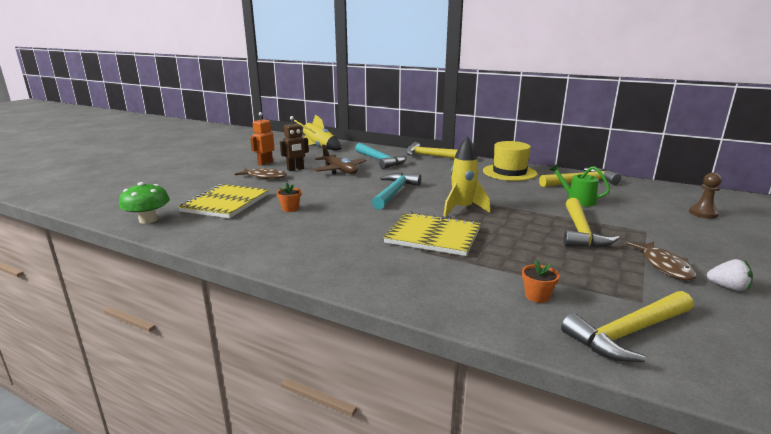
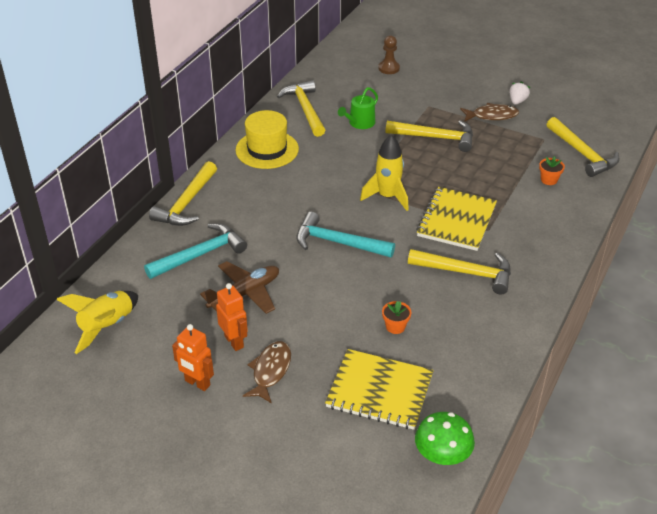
camera: 90 degrees left, 20 degrees up
brown robot [280,116,309,171] -> orange robot [216,283,248,351]
none -> yellow hammer [408,249,511,294]

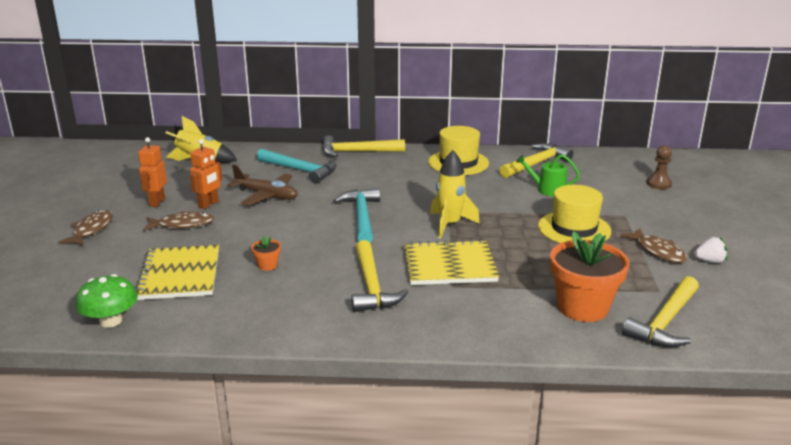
camera: 65 degrees right, 15 degrees down
yellow hammer [385,120,473,152] -> yellow hat [538,185,611,243]
orange flower pot [539,156,565,185] -> orange flower pot [550,231,629,322], size x2.35
none -> brown fish [59,210,113,246]

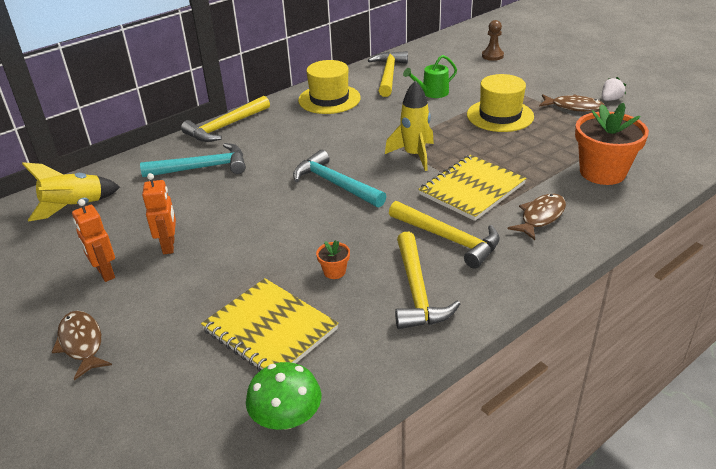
camera: 40 degrees left, 10 degrees up
brown fish [143,211,214,231] -> brown fish moved to [507,194,566,240]
brown plane [227,164,298,205] -> none
yellow hammer [622,276,699,348] -> yellow hammer moved to [395,232,460,329]

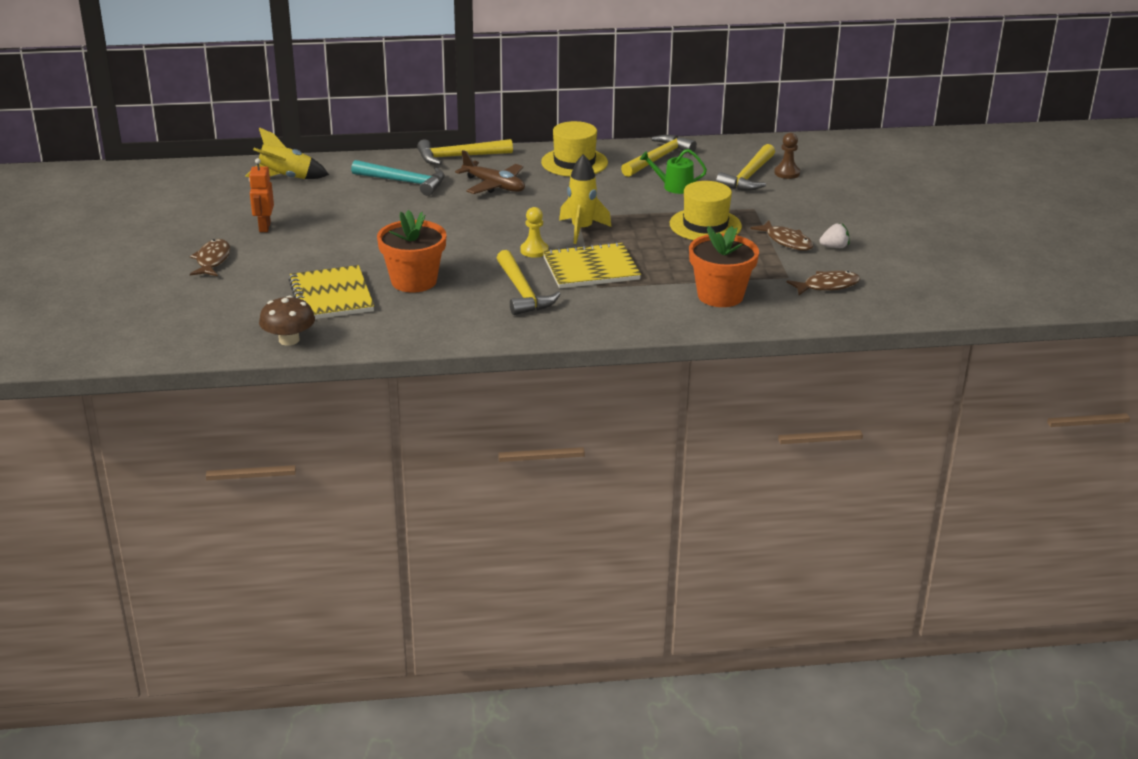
camera: 30 degrees right, 5 degrees down
orange robot [142,173,176,254] -> none
green mushroom [246,362,321,430] -> brown mushroom [259,295,315,346]
turquoise hammer [293,150,386,208] -> none
orange flower pot [316,240,350,279] -> orange flower pot [377,210,446,293], size x2.35
yellow hammer [395,232,460,329] -> yellow hammer moved to [716,144,775,191]
brown fish [507,194,566,240] -> brown fish moved to [787,271,860,295]
none -> brown plane [455,150,525,194]
none -> yellow pawn [520,207,549,258]

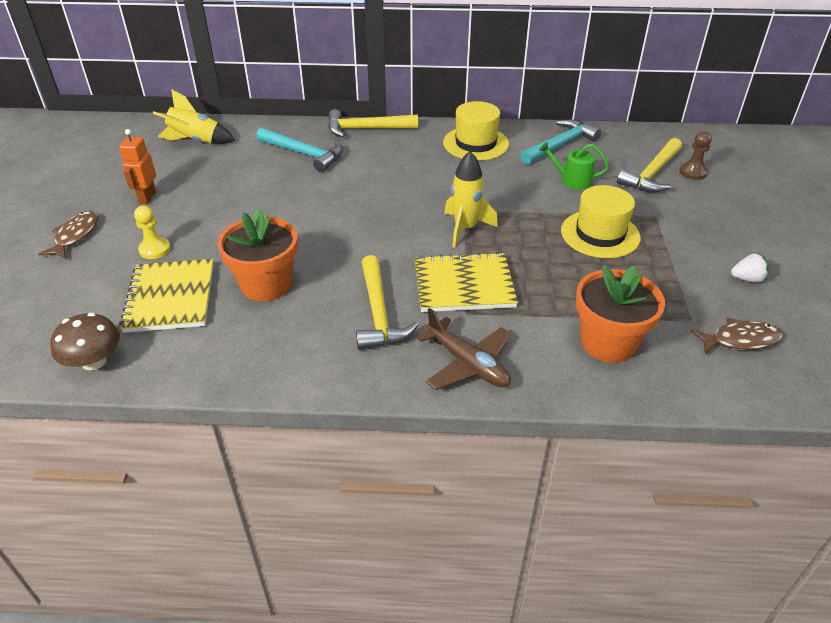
camera: 10 degrees right, 10 degrees up
brown plane [455,150,525,194] -> brown plane moved to [416,308,511,390]
yellow pawn [520,207,549,258] -> yellow pawn moved to [134,205,171,259]
yellow hammer [621,135,697,177] -> turquoise hammer [520,119,601,165]
brown fish [751,220,813,251] -> none

